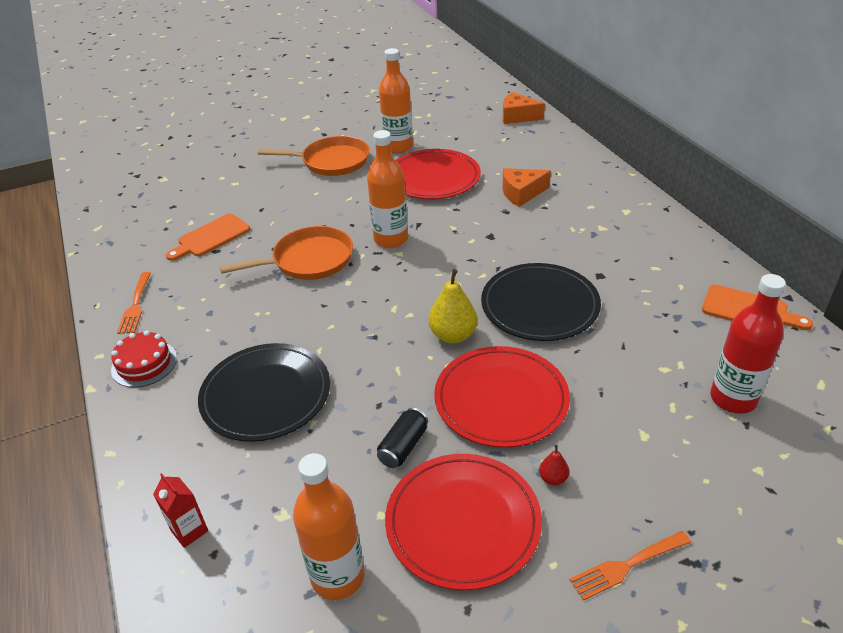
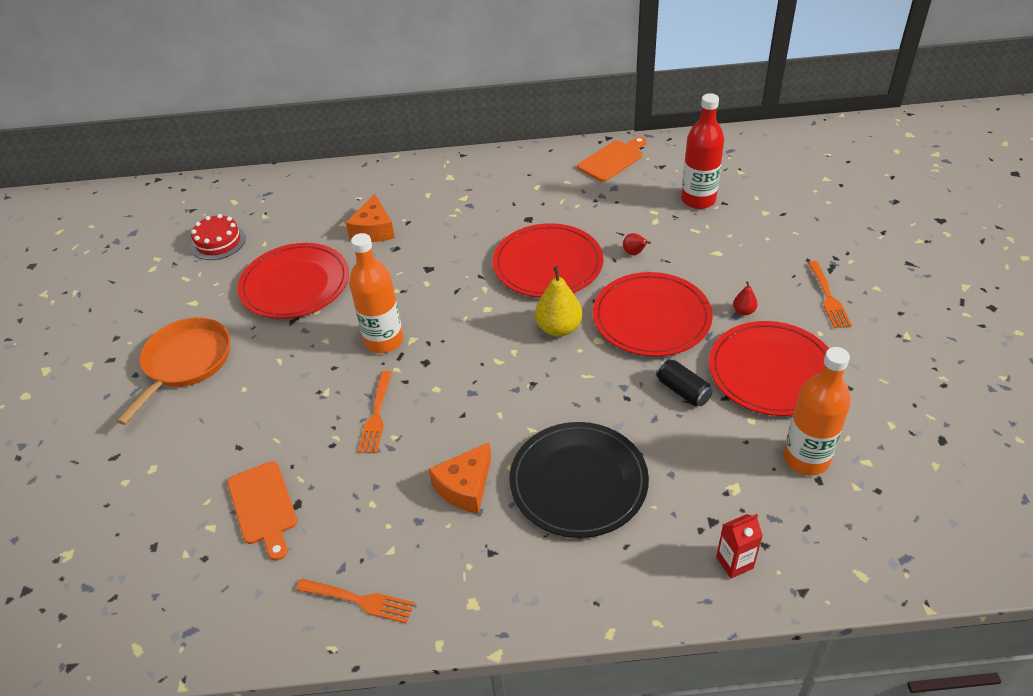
camera: 70 degrees left, 5 degrees up
red cake [111,331,177,388] -> red cake moved to [191,214,246,260]
orange pan [220,226,353,280] -> orange fork [358,371,392,453]
orange bottle [379,48,413,153] -> none
black plate [481,263,601,341] -> red plate [493,223,604,298]
orange cheese [503,92,545,124] -> orange cheese moved to [429,442,491,514]
none -> red pear [623,233,651,255]

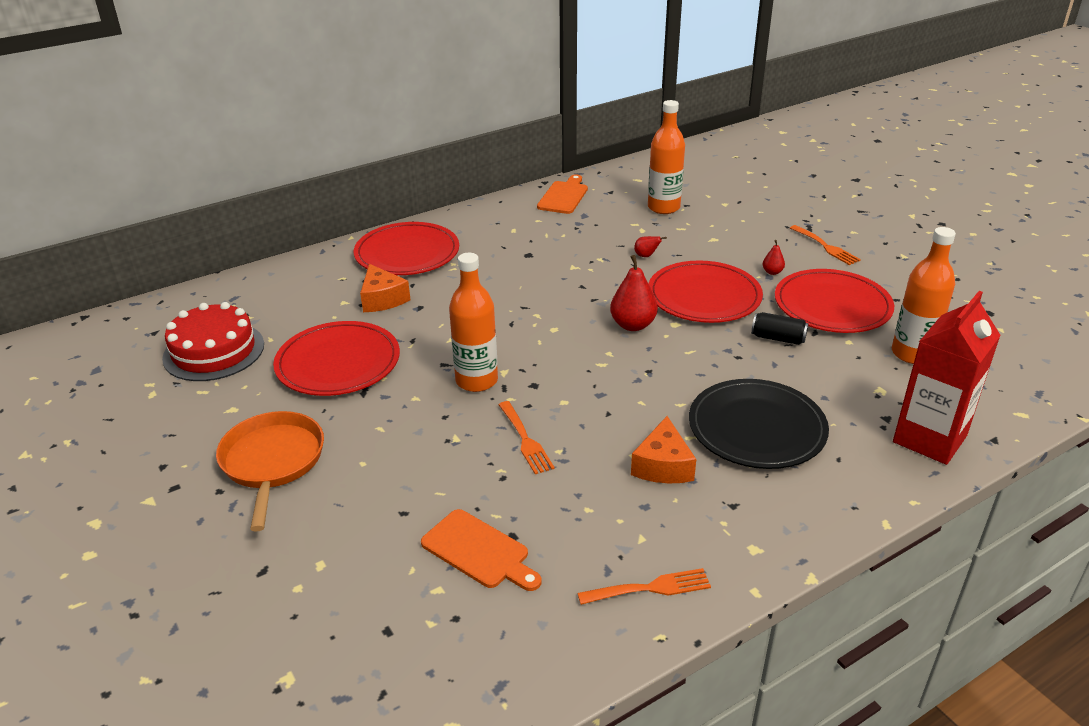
camera: 30 degrees left, 10 degrees down
red cake [191,214,246,260] -> red cake [162,302,264,381], size x1.56
red plate [493,223,604,298] -> red plate moved to [354,222,459,275]
yellow pear [535,266,582,337] -> red pear [610,255,658,331]
red bottle [681,93,724,209] -> orange bottle [648,100,685,214]
red carton [716,514,763,578] -> red carton [893,291,1001,465], size x2.19

